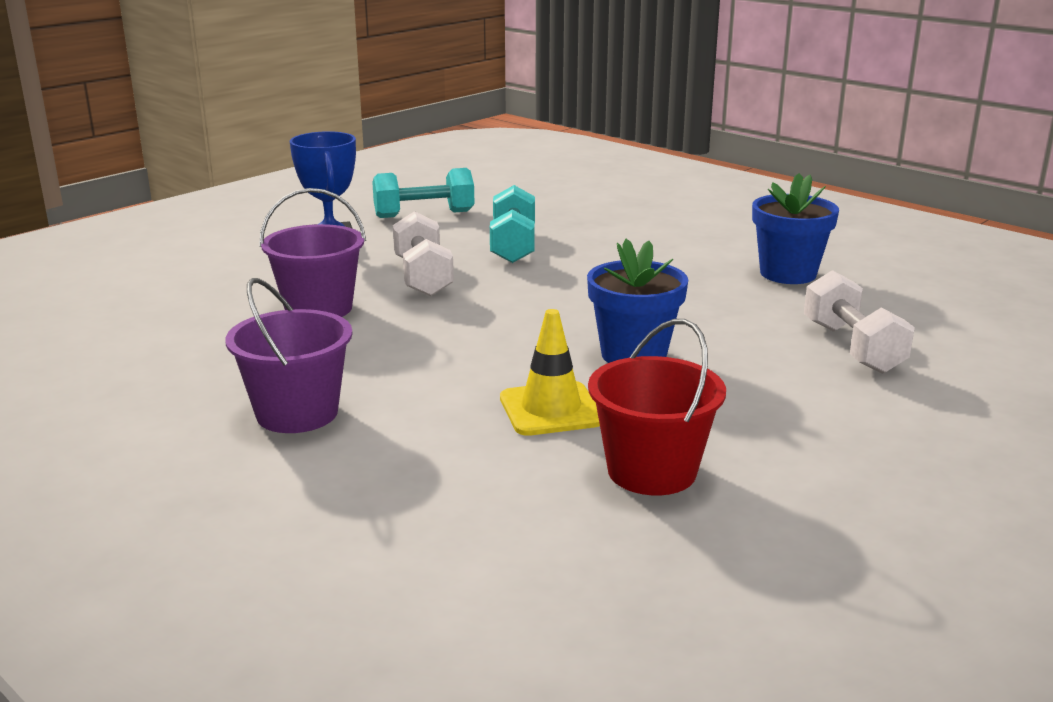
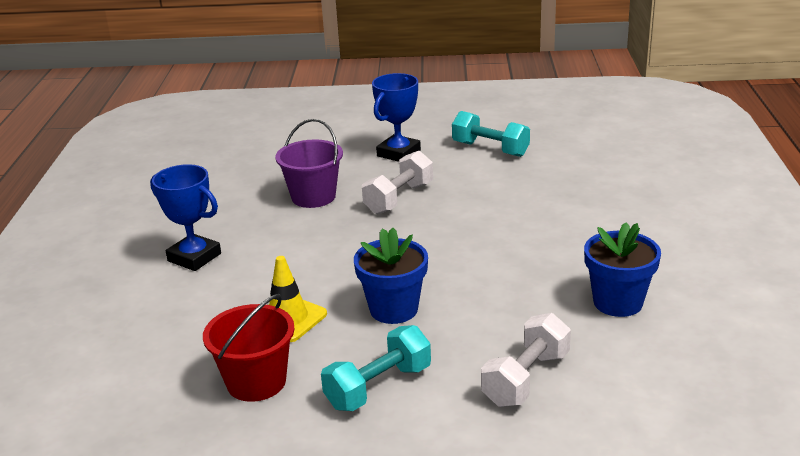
camera: 50 degrees right, 5 degrees up
purple bucket [225,278,353,433] -> blue trophy [150,164,221,271]
turquoise dumbbell [490,185,535,263] -> turquoise dumbbell moved to [321,325,431,411]

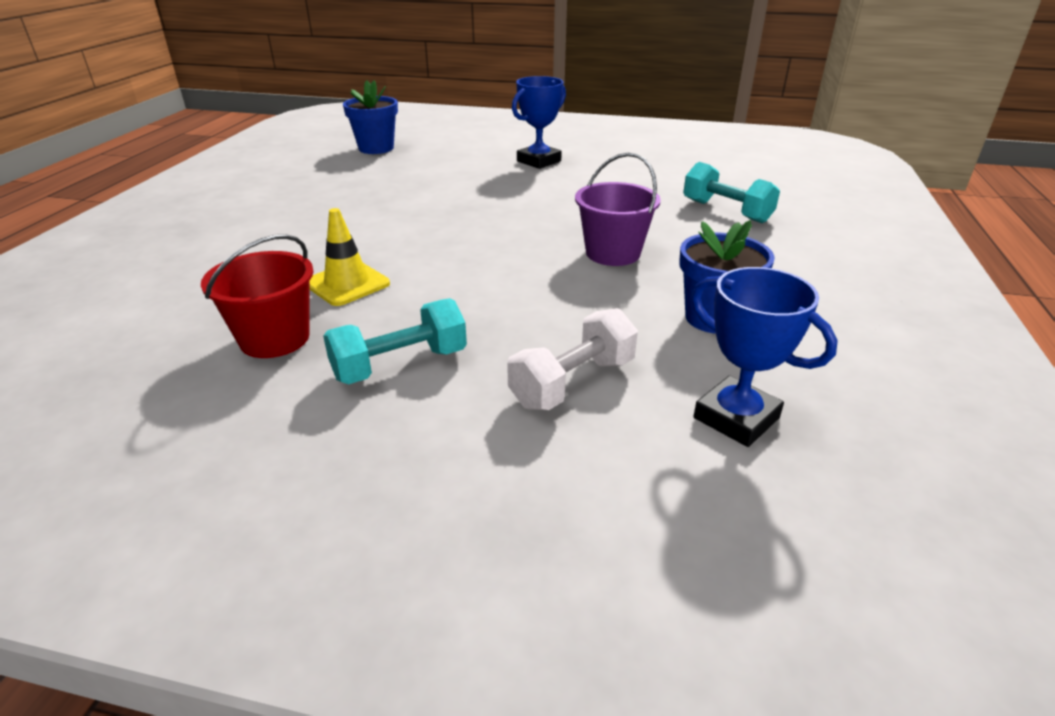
camera: 10 degrees right, 5 degrees up
blue trophy [150,164,221,271] -> blue trophy moved to [692,267,838,447]
purple bucket [275,119,343,208] -> purple bucket moved to [575,153,661,266]
blue flower pot [354,228,428,324] -> blue flower pot moved to [343,80,398,154]
white dumbbell [362,151,433,214] -> none
turquoise dumbbell [452,111,530,157] -> turquoise dumbbell moved to [683,162,780,223]

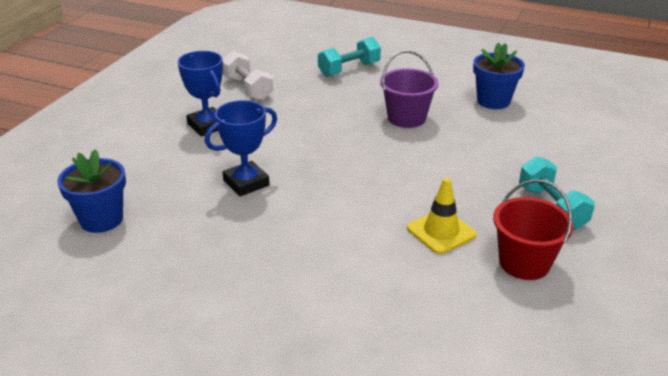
camera: 80 degrees left, 0 degrees up
white dumbbell [507,308,638,410] -> white dumbbell moved to [223,51,273,101]
blue trophy [692,267,838,447] -> blue trophy moved to [205,100,277,197]

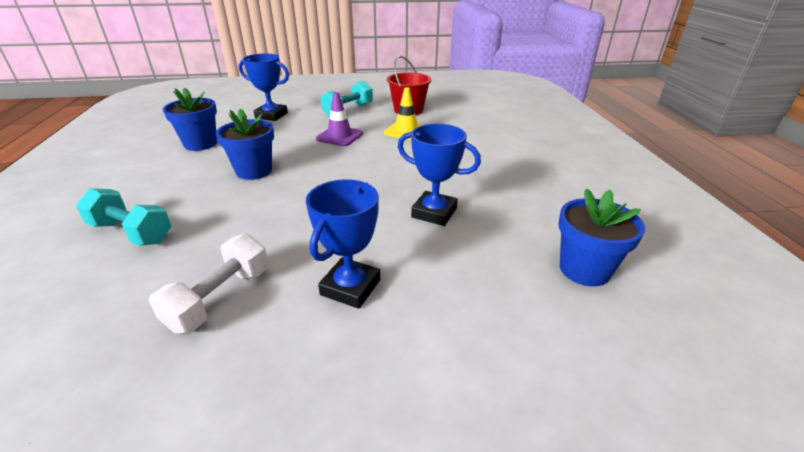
camera: 120 degrees left, 0 degrees up
purple bucket [380,50,439,128] -> blue flower pot [216,109,274,180]
none -> blue trophy [239,53,289,121]
none -> purple traffic cone [316,92,363,146]

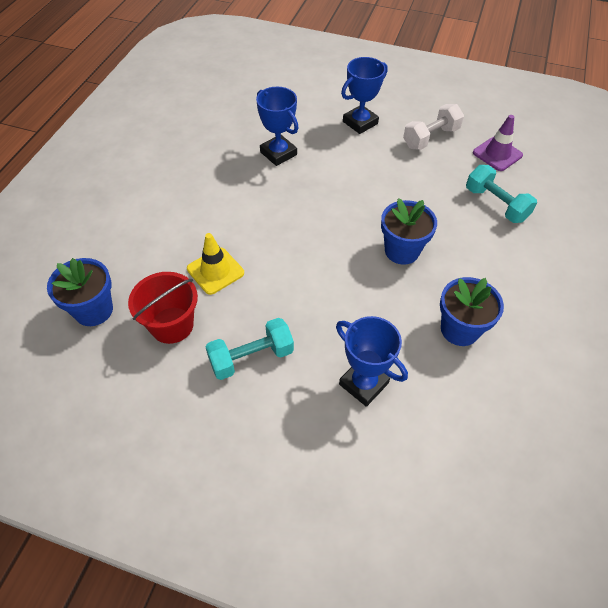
camera: 155 degrees left, 20 degrees up
purple traffic cone [316,92,363,146] -> purple traffic cone moved to [473,115,523,171]
blue flower pot [559,189,645,286] -> blue flower pot moved to [47,258,113,326]

